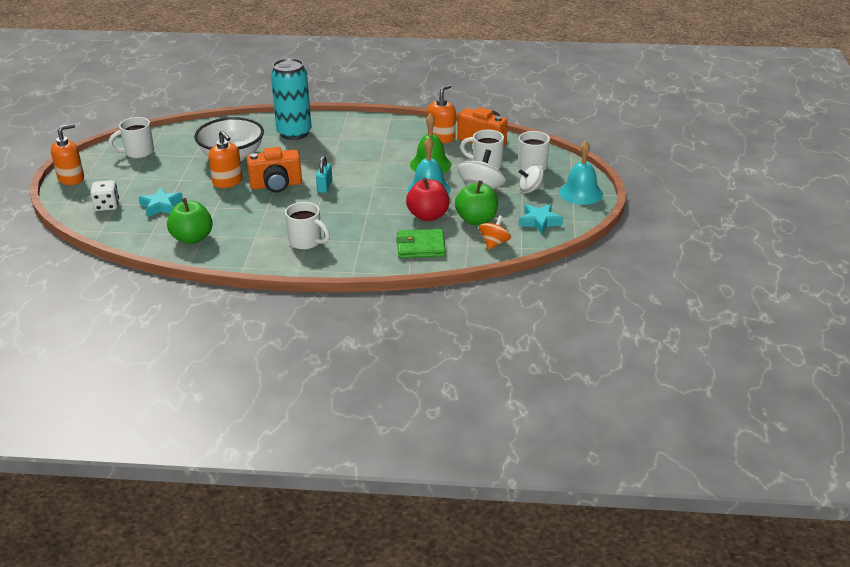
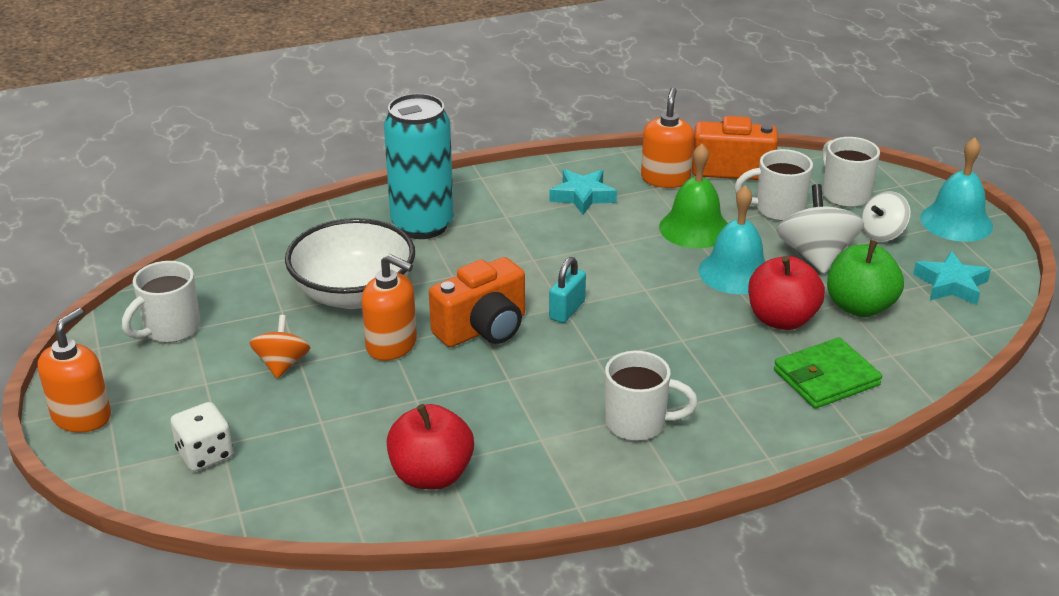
camera: 25 degrees left, 0 degrees up
turquoise star [139,187,183,217] -> turquoise star moved to [549,169,617,215]
green apple [167,198,213,244] -> red apple [387,404,474,489]
turquoise padlock [316,156,332,193] -> turquoise padlock turned 45 degrees clockwise [549,257,586,323]
orange spinning top [479,215,511,250] -> orange spinning top moved to [250,315,310,378]

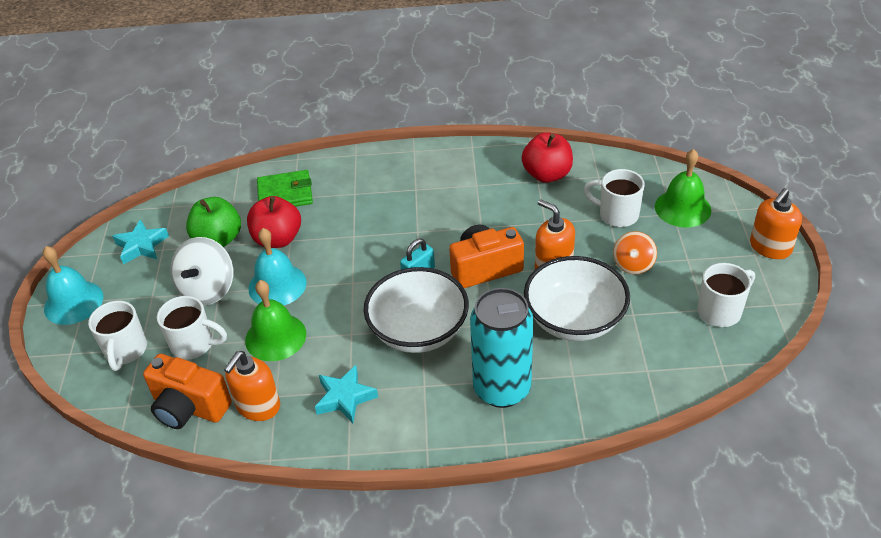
camera: 160 degrees left, 10 degrees up
white dice [171,402,233,471] -> green bell [655,149,711,227]
white mug [605,351,698,441] -> white mug moved to [584,169,645,227]
white spinning top [861,191,910,242] -> none
none -> white bowl [364,267,469,353]

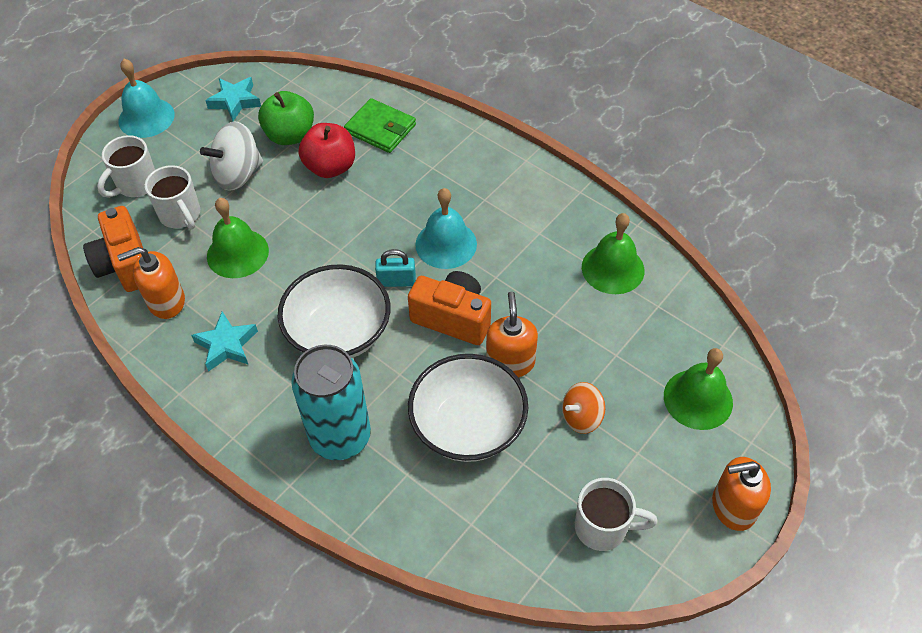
camera: 40 degrees right, 10 degrees up
turquoise bell [248,228,307,305] -> turquoise bell moved to [415,188,477,269]
red apple [521,132,573,183] -> green bell [582,213,644,294]
white mug [584,169,645,227] -> none

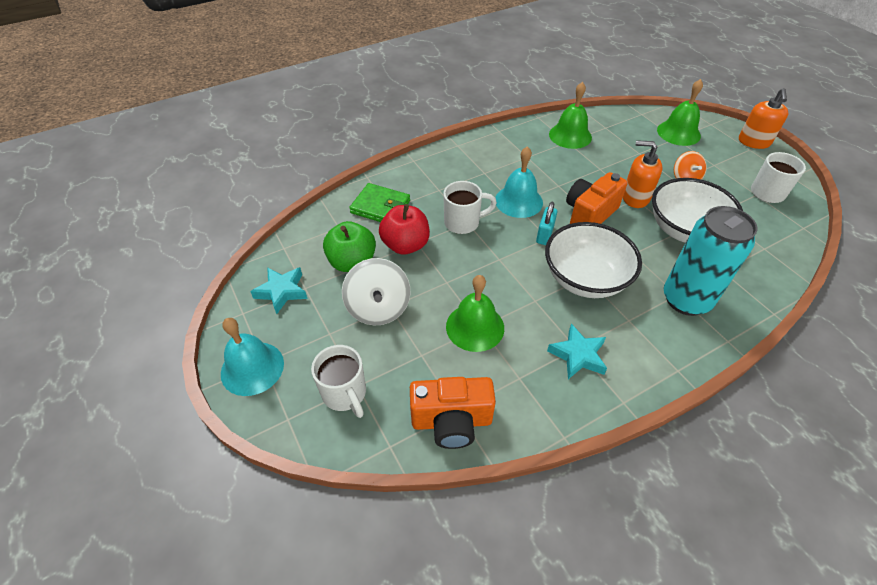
camera: 70 degrees left, 5 degrees down
orange soap dispenser [117,247,185,319] -> none
white mug [145,165,200,230] -> white mug moved to [443,181,497,234]
green wallet [344,98,416,153] -> green wallet turned 60 degrees clockwise [349,183,410,222]

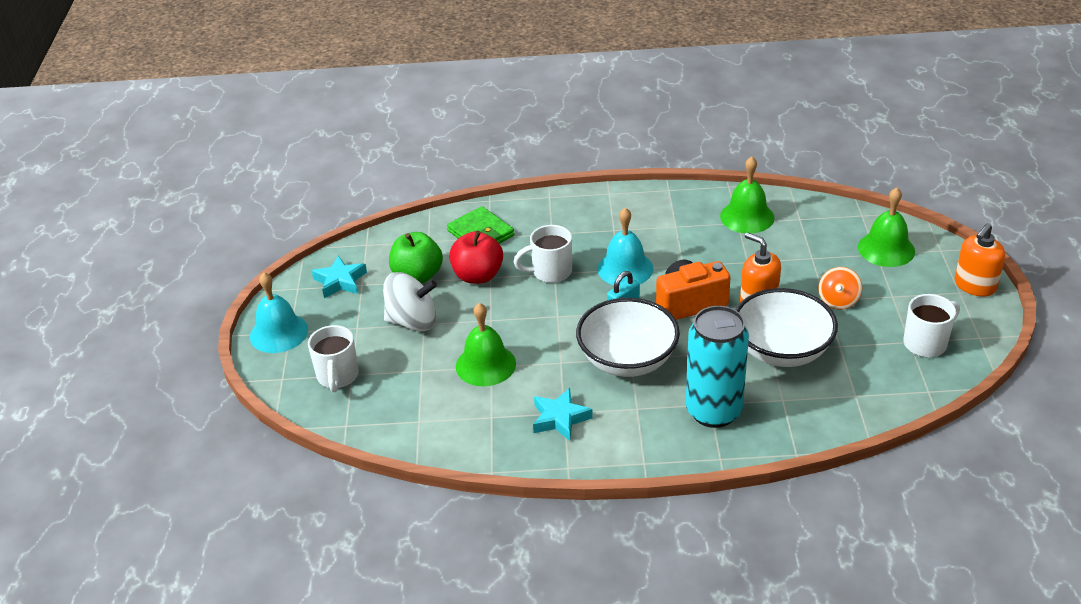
camera: 30 degrees right, 10 degrees down
white spinning top [342,258,410,325] -> white spinning top turned 105 degrees counterclockwise [383,272,437,332]
orange camera [410,377,496,449] -> none
white mug [443,181,497,234] -> white mug turned 150 degrees clockwise [514,225,572,283]

